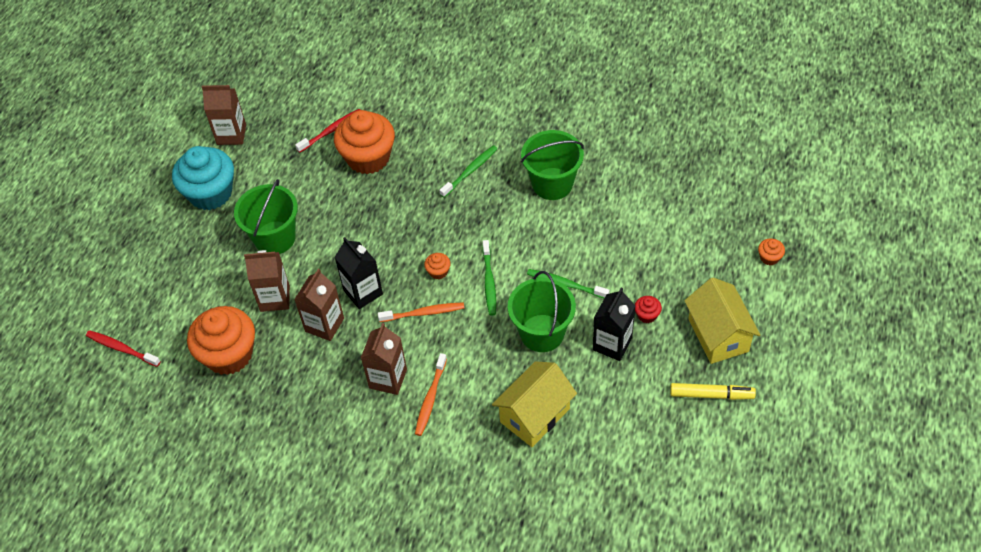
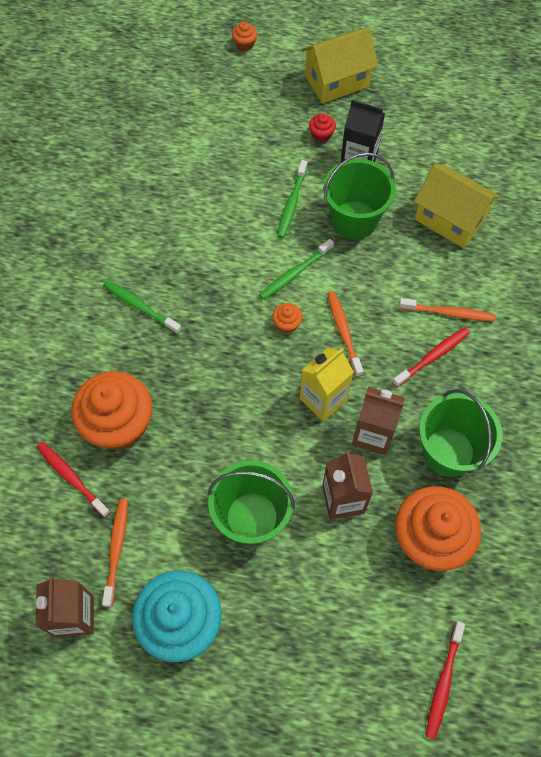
camera: 100 degrees left, 10 degrees up
black carton [334,237,383,309] -> yellow carton [300,348,354,422]
brown carton [361,323,407,395] -> red toothbrush [392,328,470,387]
green toothbrush [483,240,496,316] -> green toothbrush turned 150 degrees clockwise [259,239,334,300]
green bucket [521,130,584,200] -> green bucket moved to [419,389,502,477]
yellow marker [670,383,756,400] -> none
none -> orange toothbrush [102,499,128,607]

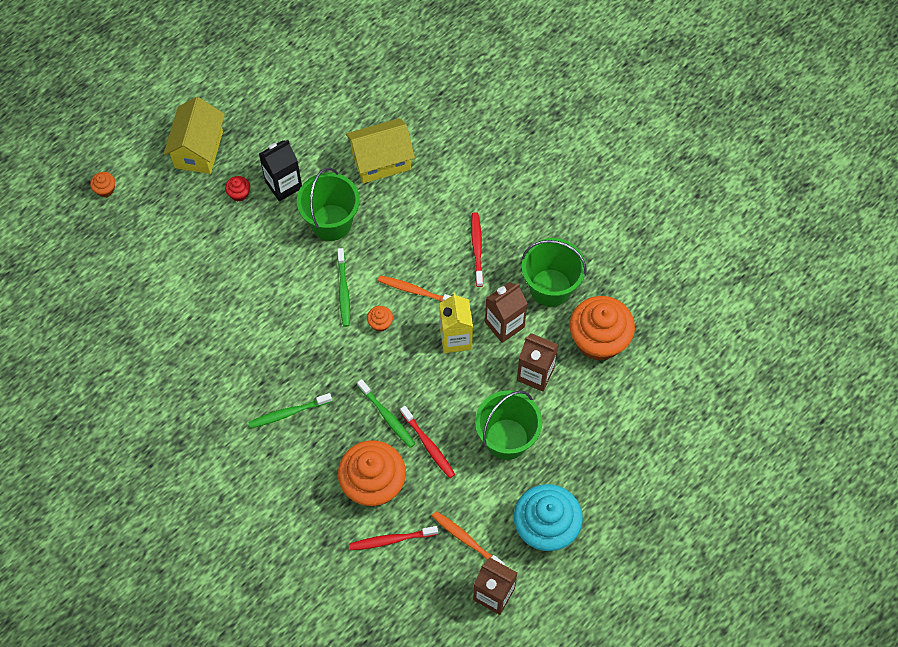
camera: 55 degrees left, 0 degrees up
green toothbrush [277,160,308,238] -> green toothbrush moved to [357,379,415,448]
orange toothbrush [399,298,495,321] -> none
red toothbrush [426,621,465,740] -> red toothbrush moved to [400,406,455,478]

